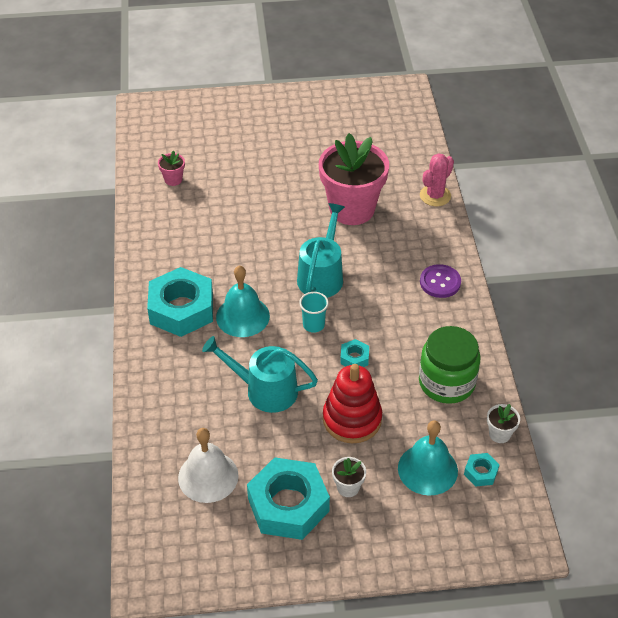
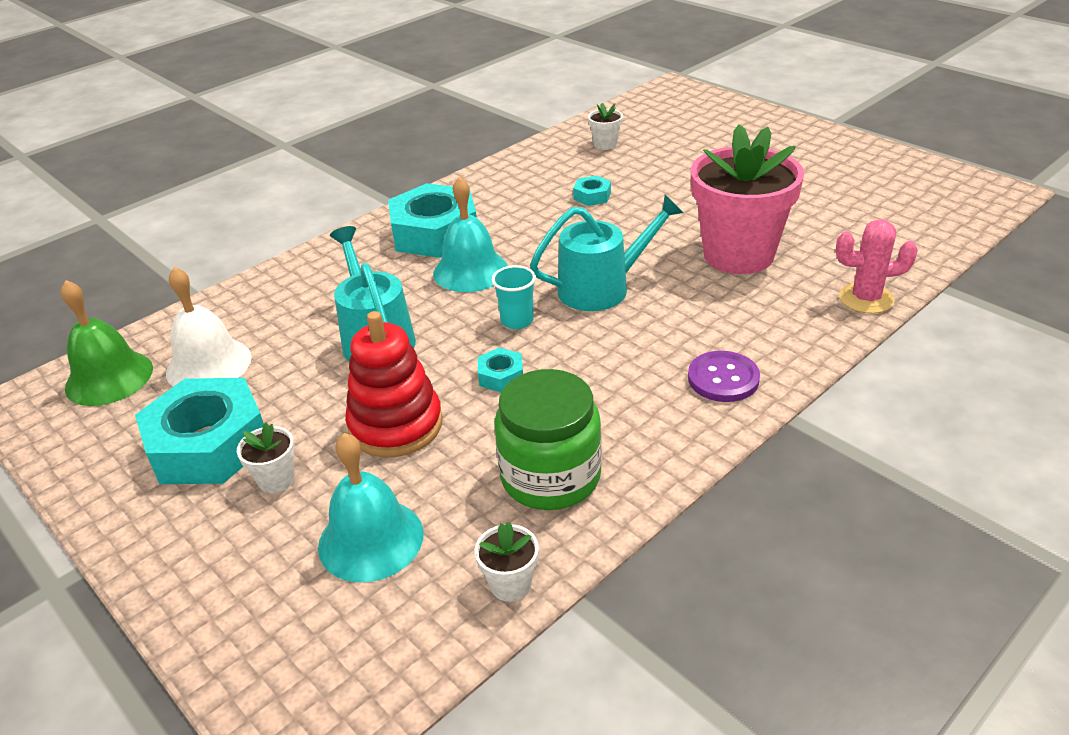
camera: 55 degrees right, 10 degrees down
pink flower pot [158,150,185,186] -> white flower pot [588,103,623,150]
turquoise nut [464,453,499,487] -> turquoise nut moved to [573,175,611,206]
none -> green bell [61,280,153,406]

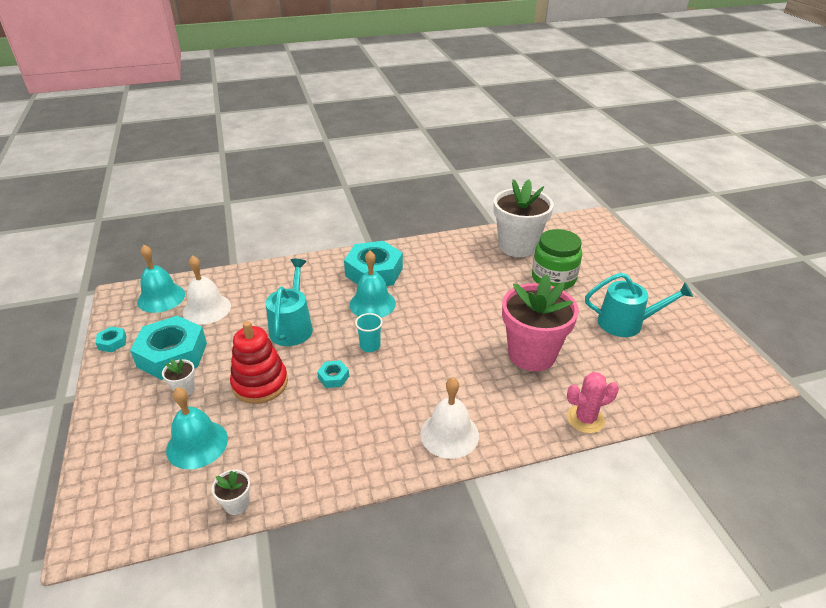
camera: 25 degrees right, 0 degrees up
green bell [61,280,153,406] -> turquoise bell [137,245,185,313]
green jar [495,369,602,510] -> green jar moved to [532,229,582,290]
turquoise watering can [530,195,684,311] -> turquoise watering can moved to [585,273,693,337]
turquoise nut [573,175,611,206] -> turquoise nut moved to [95,327,126,352]
white flower pot [588,103,623,150] -> white flower pot [493,179,554,257], size x2.48
purple button [688,351,760,402] -> white bell [420,377,479,459]
pink cactus [836,219,918,314] -> pink cactus turned 45 degrees counterclockwise [567,372,619,433]

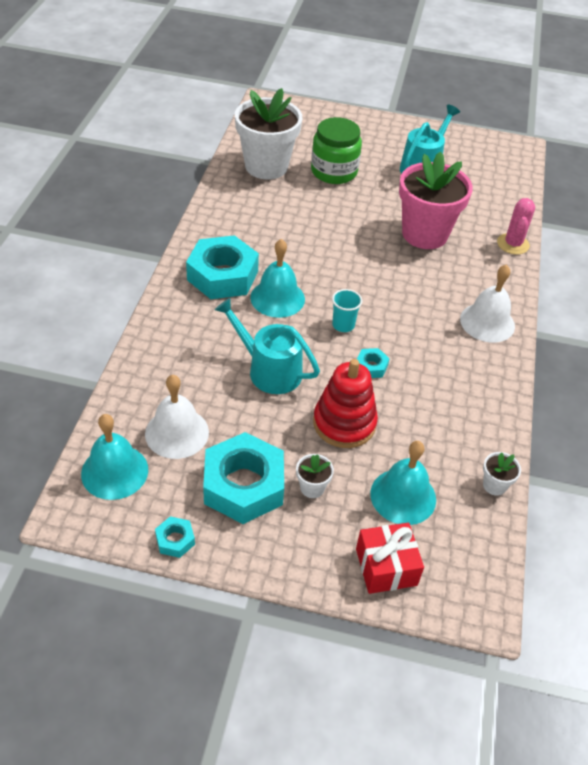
camera: 65 degrees left, 10 degrees up
none -> red gift [356,523,424,594]

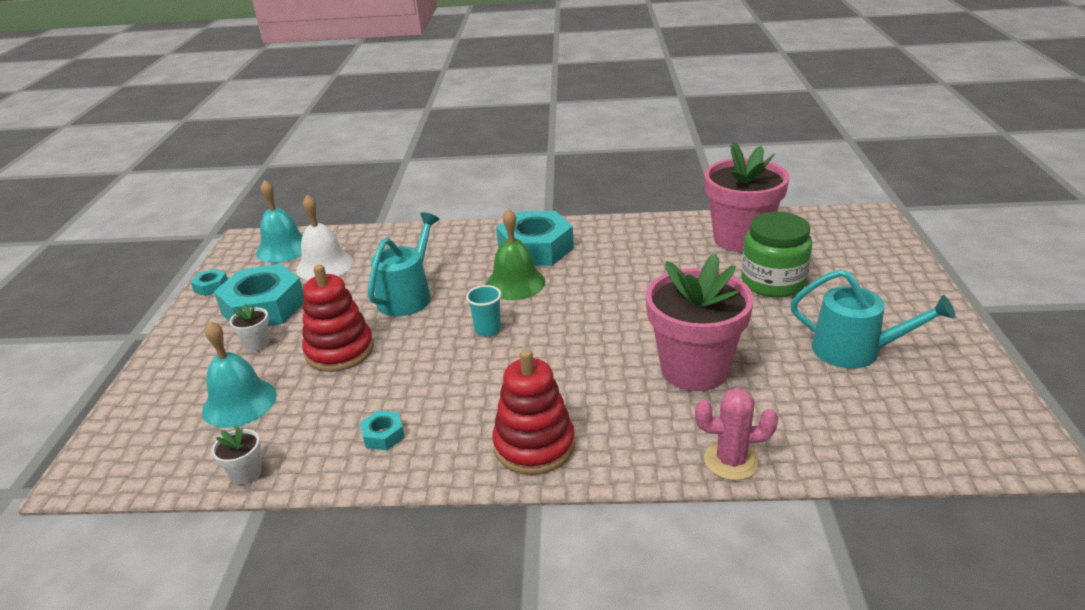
camera: 85 degrees right, 15 degrees down
white flower pot [235,88,302,179] -> pink flower pot [704,142,789,252]
turquoise bell [250,239,305,318] -> green bell [486,208,546,300]
red gift [356,523,424,594] -> none
turquoise nut [357,348,390,378] -> turquoise nut moved to [360,410,405,450]
white bell [460,264,515,343] -> red stacking toy [492,349,575,475]

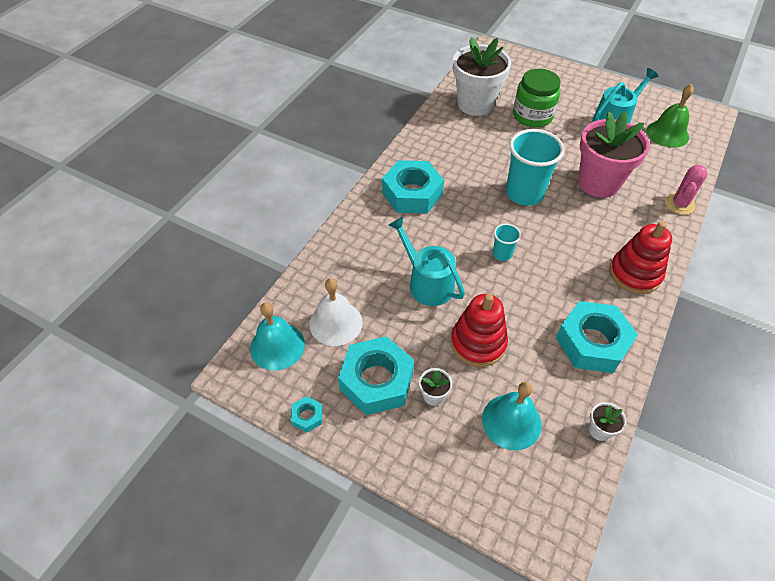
camera: 65 degrees left, 20 degrees up
turquoise nut [360,410,405,450] -> turquoise nut [556,301,638,373], size x2.32
green bell [486,208,546,300] -> green bell moved to [647,84,694,148]
pink flower pot [704,142,789,252] -> white flower pot [453,37,511,116]
none -> turquoise cup [506,129,564,206]

